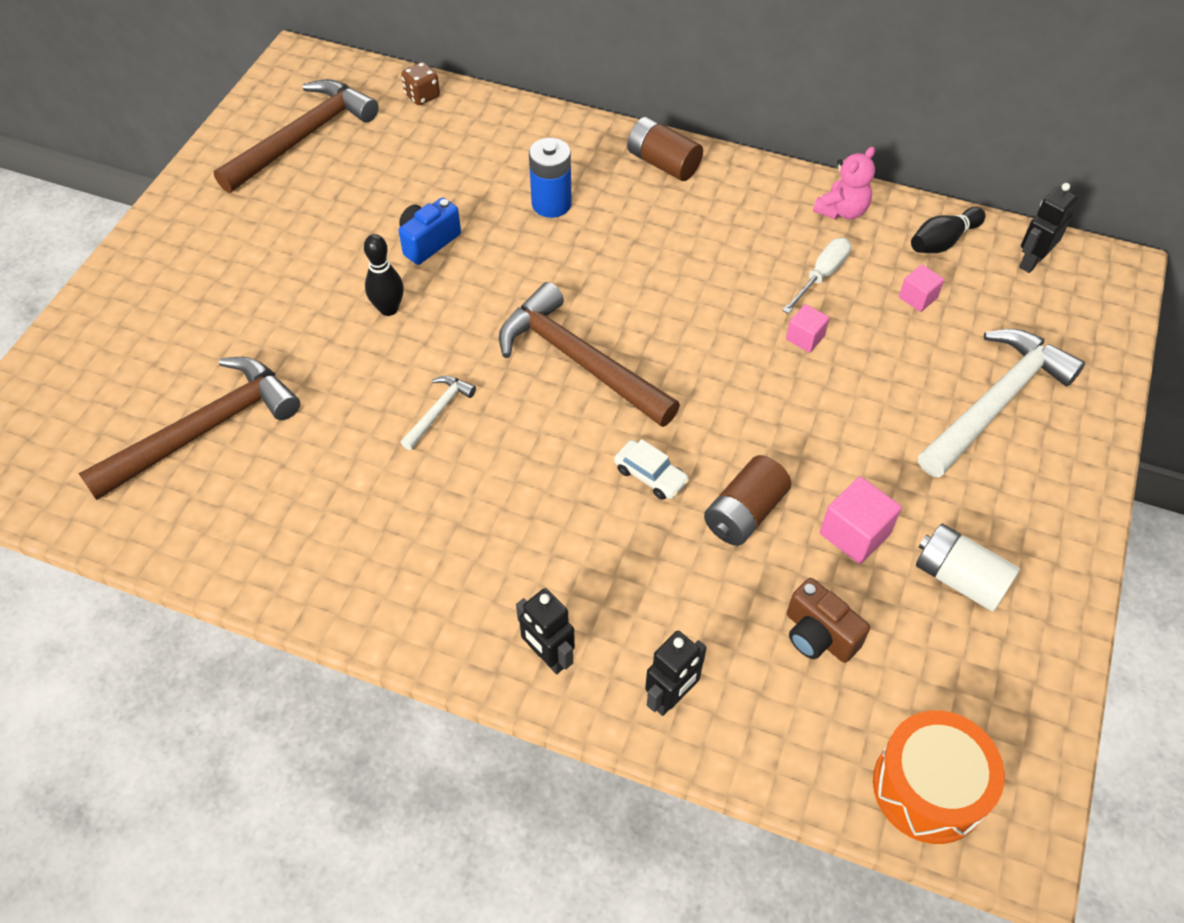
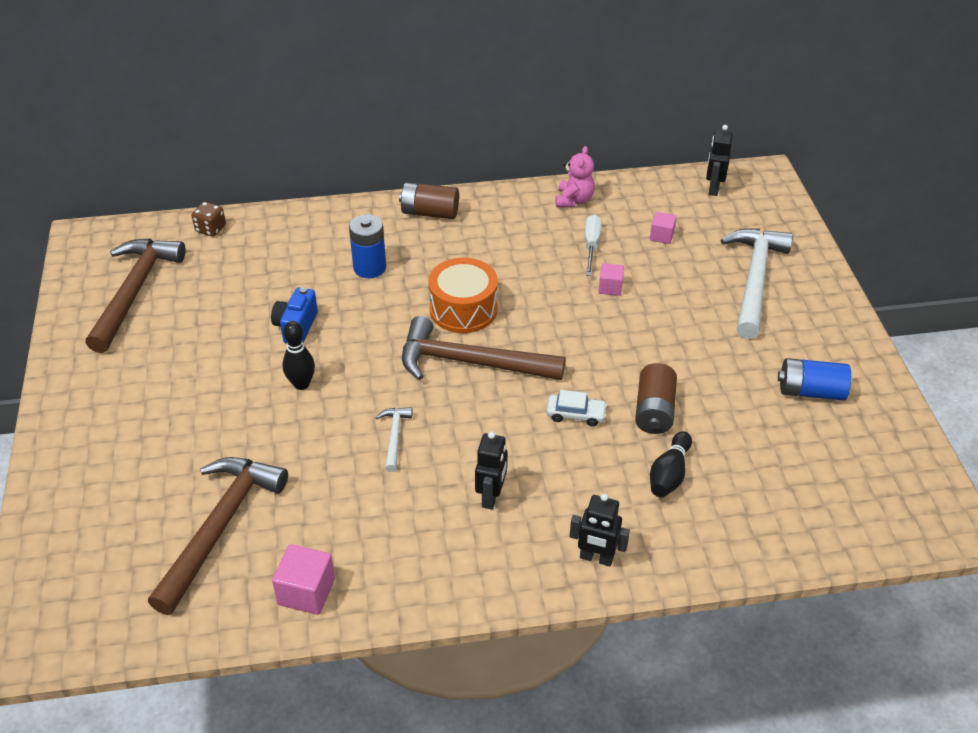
camera: 30 degrees left, 10 degrees down
black robot [645,631,707,716] -> black robot moved to [475,431,507,510]
brown camera [787,578,870,663] -> none
pink cube [820,476,902,564] -> pink cube moved to [272,544,335,615]
orange drum [873,710,1005,844] -> orange drum moved to [428,258,498,333]
black bowling pin [911,207,986,253] -> black bowling pin moved to [650,431,692,497]
white battery [916,524,1020,612] -> blue battery [778,358,851,400]

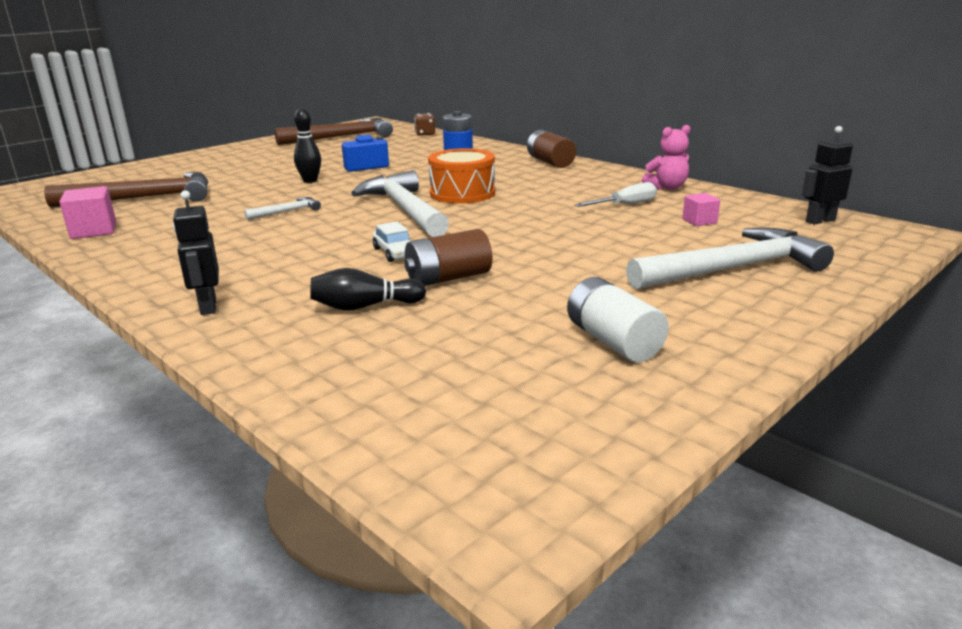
camera: 55 degrees right, 20 degrees down
brown hammer [402,316,565,380] -> white hammer [351,170,449,237]
black robot [475,431,507,510] -> none
pink cube [599,263,624,296] -> none
blue battery [778,358,851,400] -> white battery [567,277,669,362]

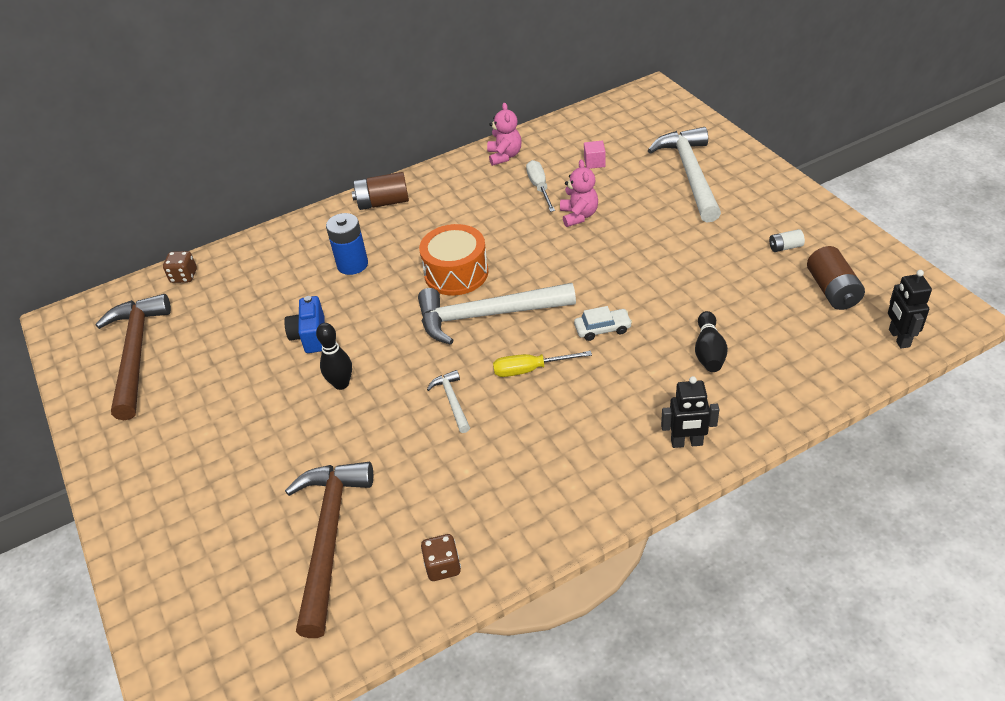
camera: 70 degrees left, 20 degrees up
pink cube [59,186,116,239] -> brown dice [421,534,461,581]
brown battery [404,229,492,286] -> brown battery moved to [807,246,865,310]
white battery [567,277,669,362] -> white battery [769,229,805,252], size x0.53
black robot [802,126,853,225] -> black robot moved to [888,270,932,349]
none -> yellow screwdriver [493,351,592,377]
none -> pink teddy bear [560,160,598,227]

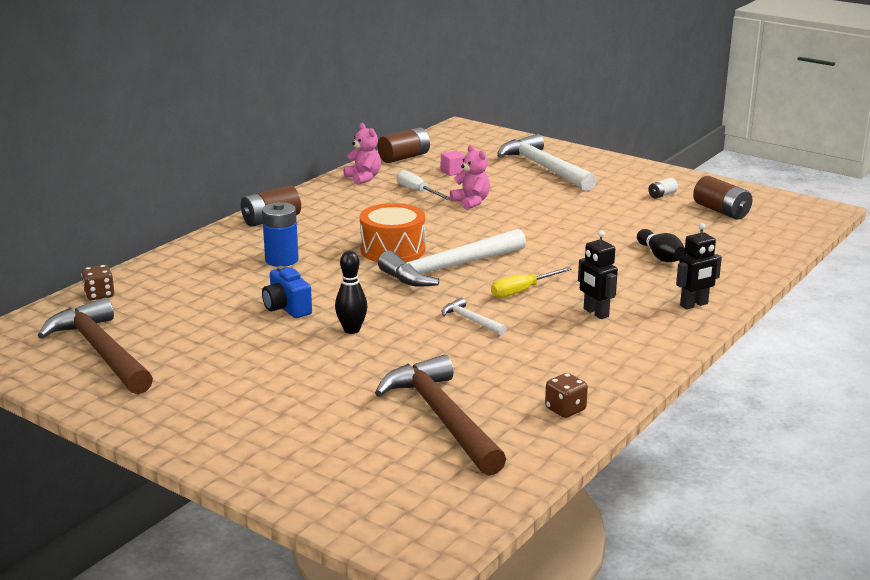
camera: 30 degrees left, 20 degrees down
white car [574,306,632,341] -> none
black robot [888,270,932,349] -> black robot moved to [578,230,618,319]
none -> brown battery [377,127,430,163]

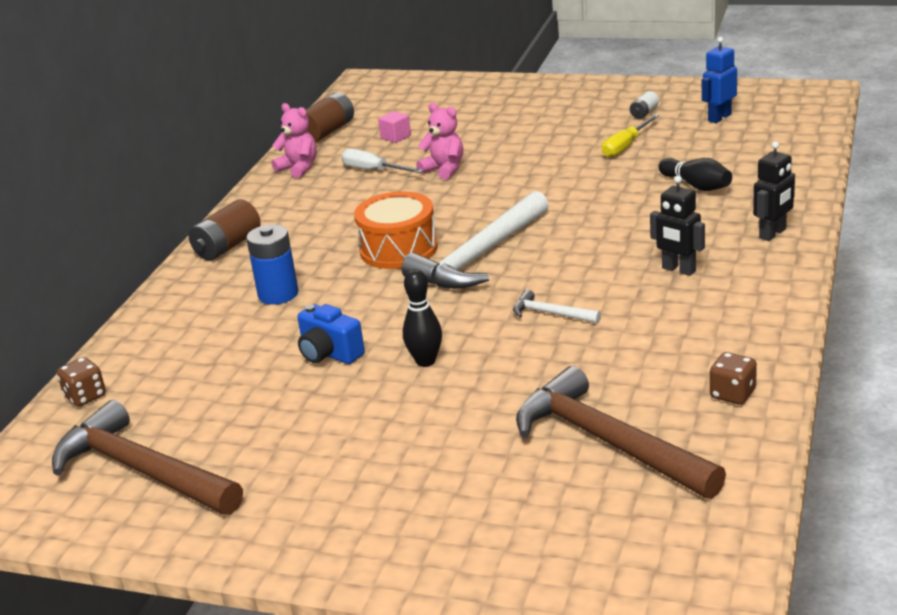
camera: 15 degrees left, 5 degrees up
yellow screwdriver [491,267,572,298] -> yellow screwdriver moved to [602,114,660,157]
white hammer [497,134,596,191] -> none
brown battery [693,176,752,220] -> blue robot [702,37,737,123]

